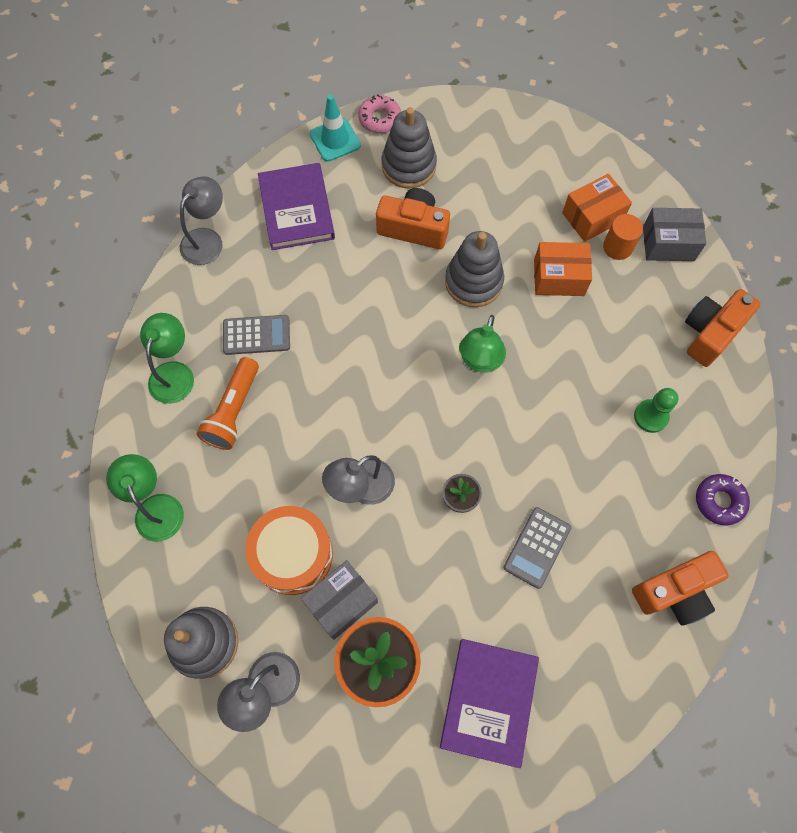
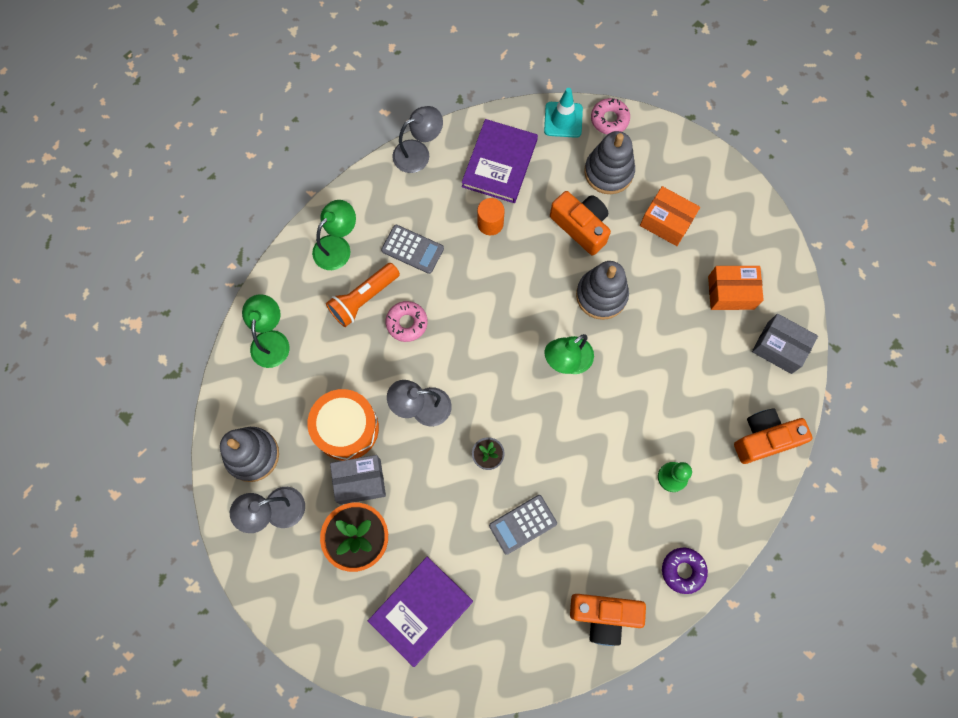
camera: 30 degrees right, 5 degrees up
orange box [534,242,592,296] -> orange box moved to [640,186,700,246]
orange cylinder [603,214,643,260] -> orange cylinder moved to [477,198,505,235]
none -> pink donut [386,301,428,342]

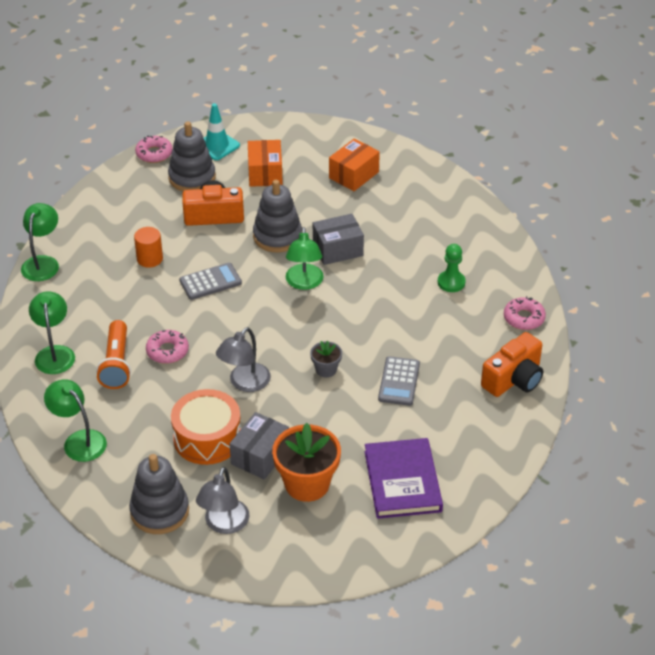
camera: 50 degrees left, 30 degrees down
grey calculator [381,225,444,274] -> grey calculator moved to [179,263,242,300]
grey lamp [392,106,443,173] -> green lamp [21,203,59,281]
purple book [462,119,538,203] -> none
turquoise traffic cone [544,88,583,138] -> turquoise traffic cone moved to [203,103,240,160]
orange box [640,186,700,246] -> orange box turned 75 degrees counterclockwise [248,140,283,187]
purple donut [662,548,708,594] -> pink donut [504,296,546,330]
orange camera [734,408,812,464] -> none
grey box [752,314,818,374] -> grey box moved to [313,214,364,265]

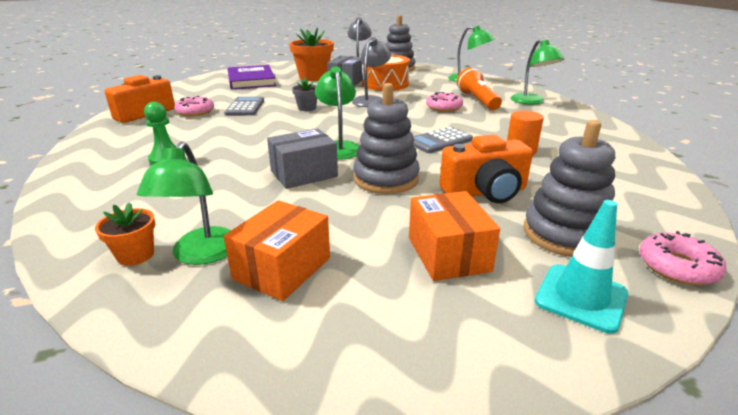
camera: 170 degrees right, 15 degrees down
green lamp [21,203,59,281] -> green lamp moved to [137,142,231,265]
pink donut [504,296,546,330] -> pink donut moved to [174,96,214,116]
none -> orange flower pot [95,202,155,266]

